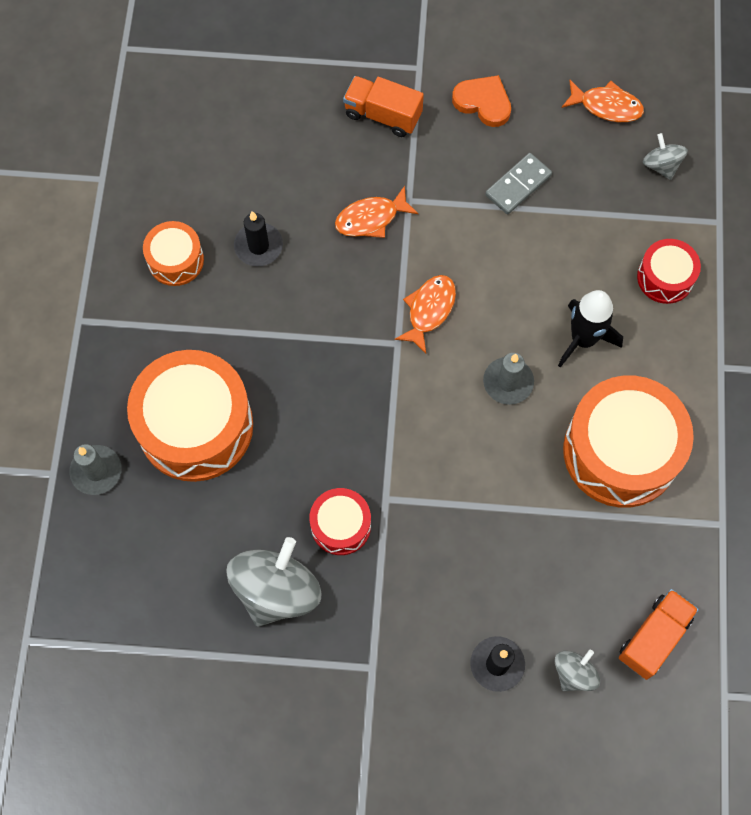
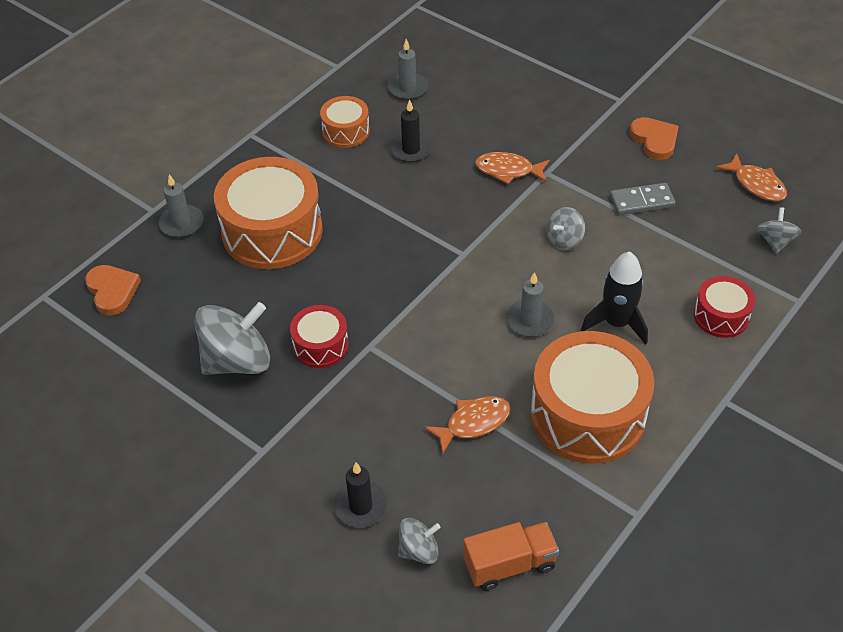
camera: 35 degrees right, 20 degrees down
orange truck [343,76,424,137] -> none
orange fish [394,275,456,354] -> orange fish moved to [424,396,510,454]
none -> orange heart [85,265,141,316]
none -> grey candle [388,39,428,100]
none -> grey spinning top [546,207,585,250]

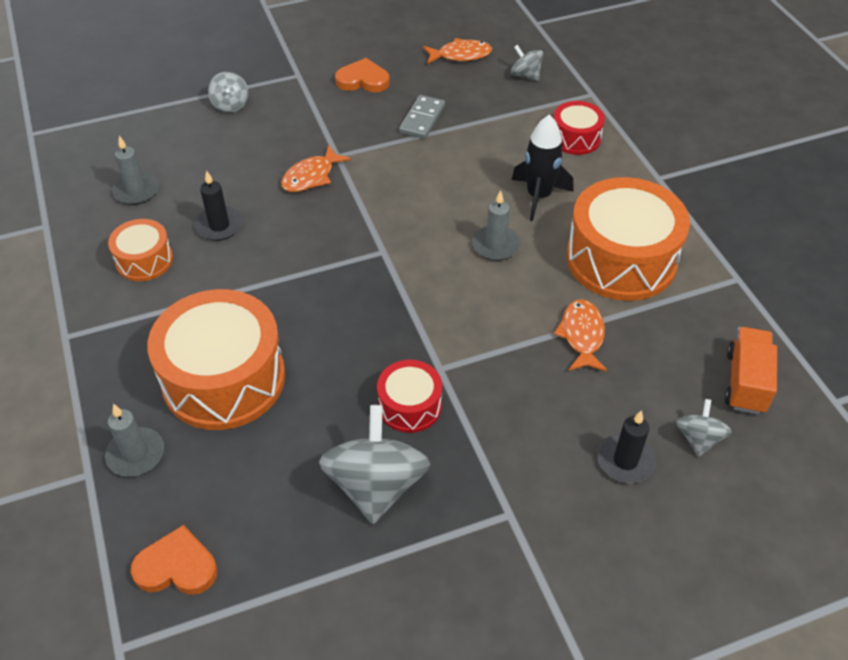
camera: 60 degrees left, 0 degrees up
grey spinning top [546,207,585,250] -> grey spinning top moved to [208,72,249,113]

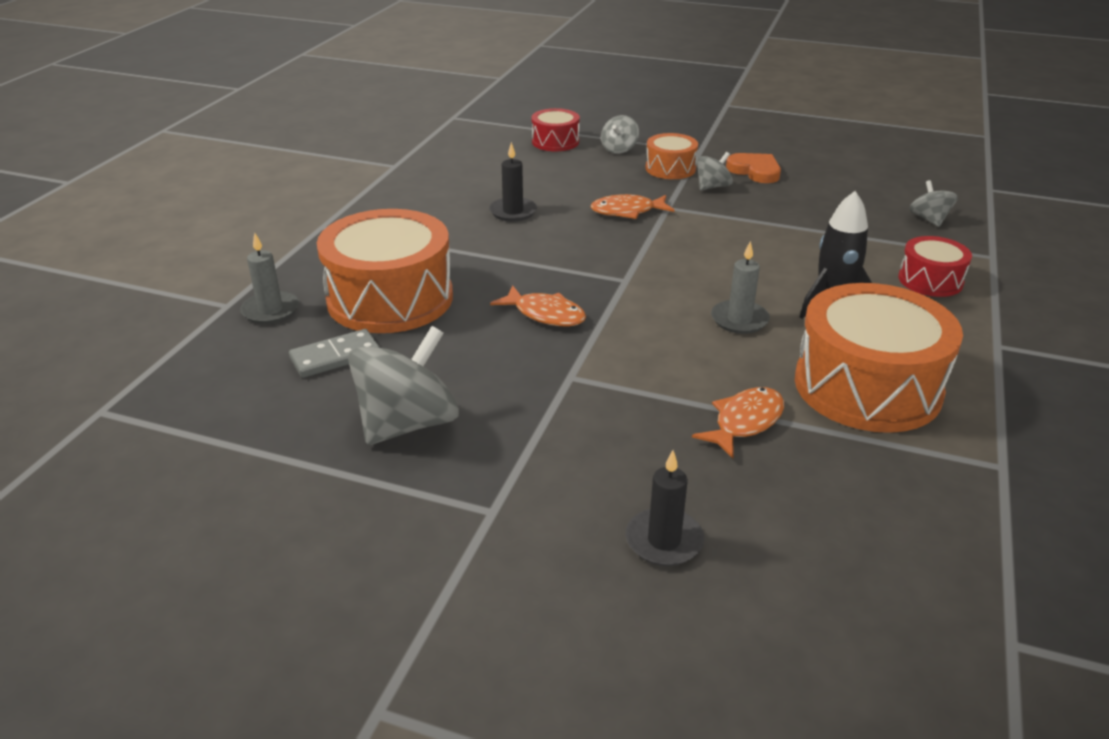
camera: 40 degrees right, 15 degrees down
orange drum [108,219,173,281] -> orange drum moved to [645,133,698,179]
grey candle [112,136,159,205] -> none
orange heart [131,525,217,595] -> none
red drum [377,360,442,433] -> red drum moved to [532,108,580,151]
grey domino [399,95,445,139] -> grey domino moved to [289,329,380,378]
orange fish [423,38,492,64] -> orange fish moved to [490,285,586,326]
grey spinning top [676,399,732,457] -> grey spinning top moved to [697,152,733,190]
orange truck [725,327,777,414] -> none

